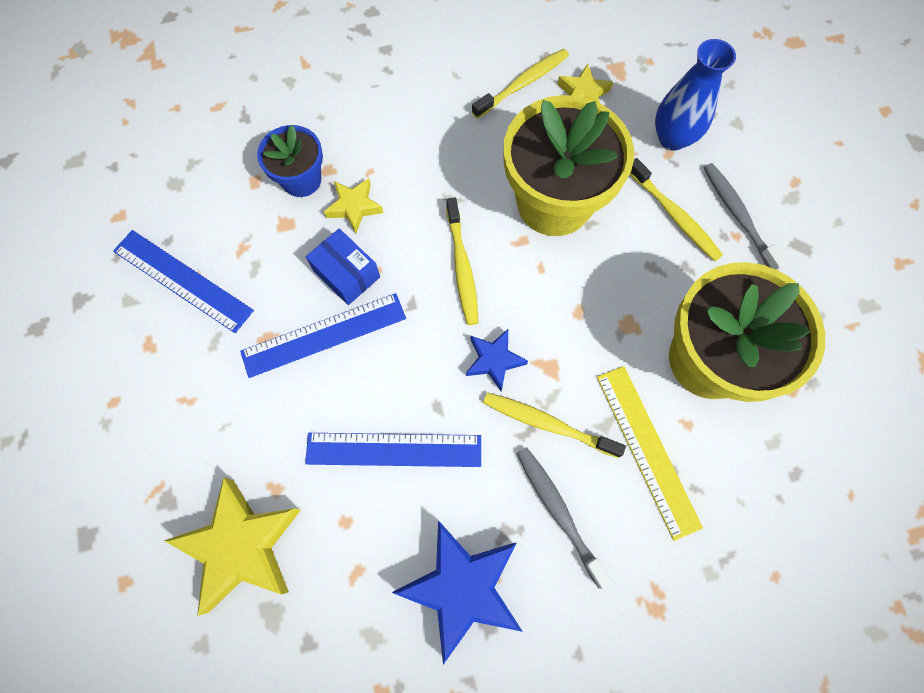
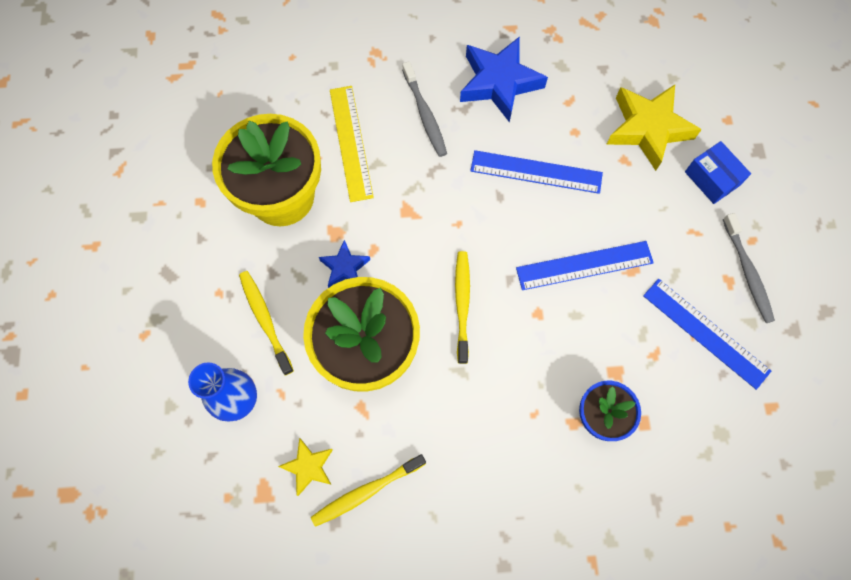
camera: 170 degrees left, 0 degrees up
blue box [306,228,380,305] -> blue box moved to [685,141,751,204]
yellow star [324,178,383,233] -> none
blue star [466,329,528,391] -> blue star moved to [319,240,370,288]
yellow toothbrush [483,392,626,458] -> none
grey toothbrush [704,163,788,271] -> grey toothbrush moved to [723,213,775,323]

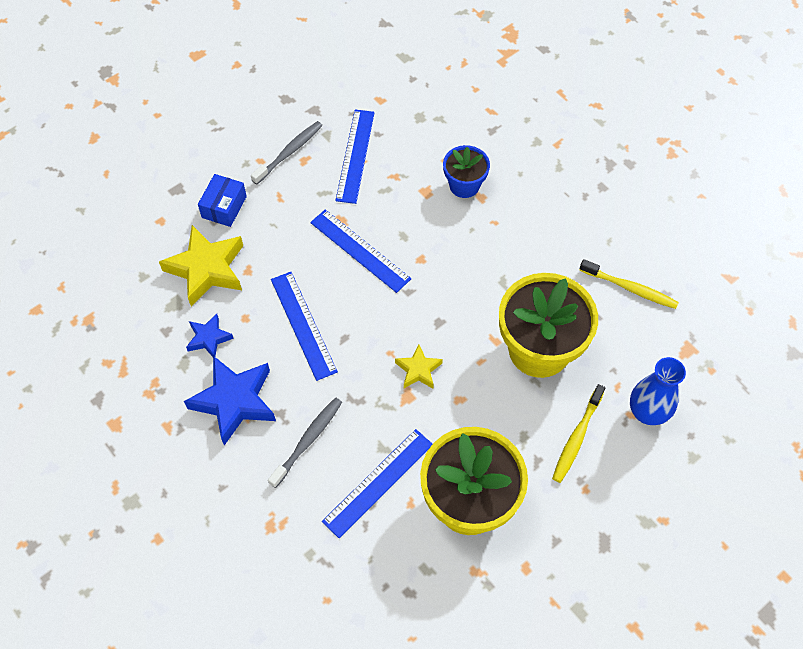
camera: 125 degrees left, 10 degrees down
yellow star [278,438,333,496] -> yellow star moved to [395,344,443,389]
blue star [319,240,370,288] -> blue star moved to [186,314,234,357]
yellow ruler [330,86,374,202] -> blue ruler [322,429,432,538]
yellow toothbrush [455,251,470,364] -> none

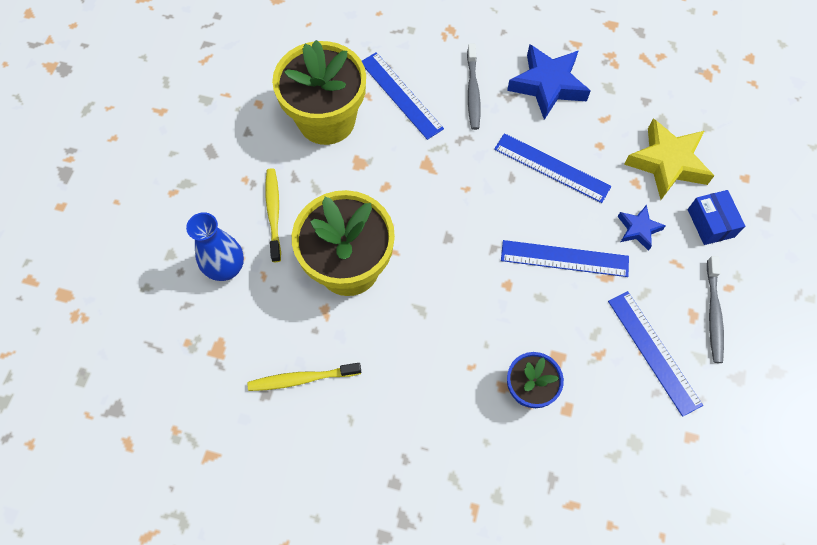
camera: 145 degrees right, 5 degrees up
blue star [186,314,234,357] -> blue star moved to [618,205,666,251]
blue ruler [322,429,432,538] -> blue ruler turned 45 degrees counterclockwise [362,52,444,140]
yellow star [395,344,443,389] -> none

